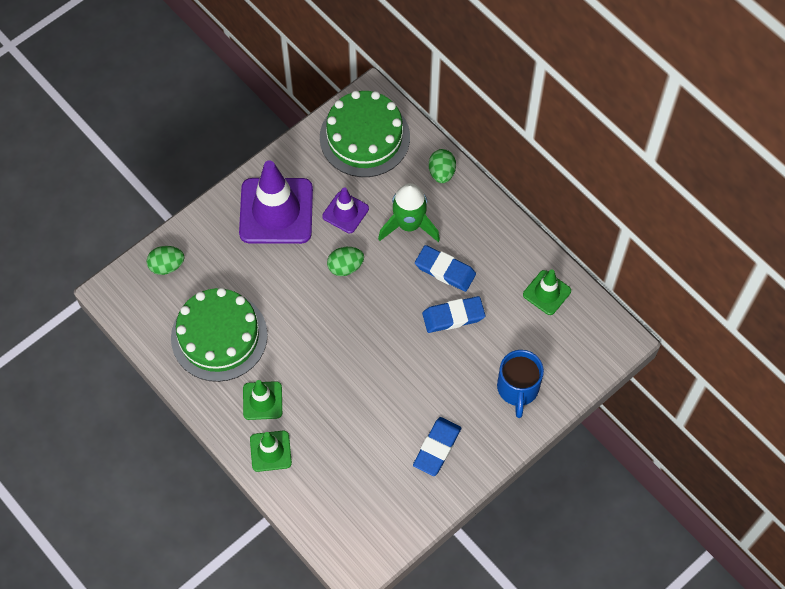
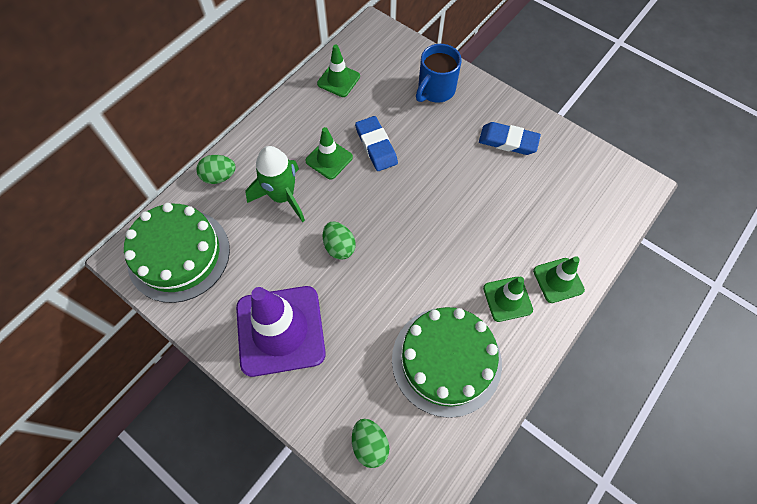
camera: 100 degrees left, 0 degrees up
purple traffic cone [322,187,369,233] -> none
blue eraser [415,245,476,292] -> green traffic cone [305,127,353,180]
blue mug [497,350,544,418] -> blue mug turned 135 degrees clockwise [416,44,462,103]

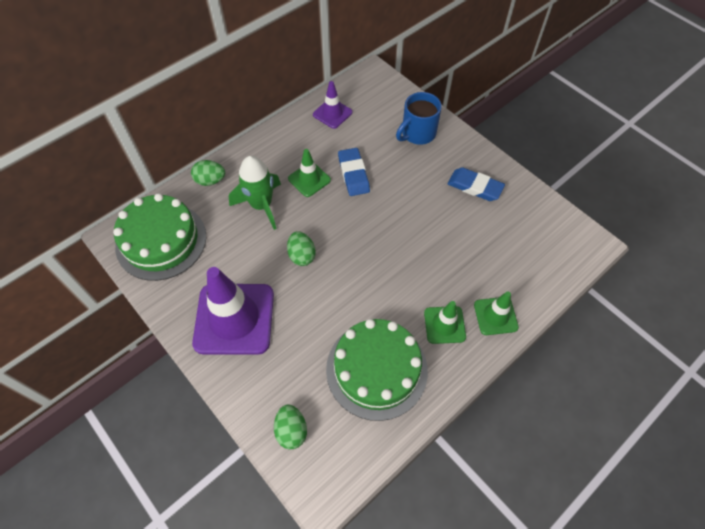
camera: 10 degrees right, 5 degrees down
green traffic cone [317,44,360,97] -> purple traffic cone [313,81,352,129]

